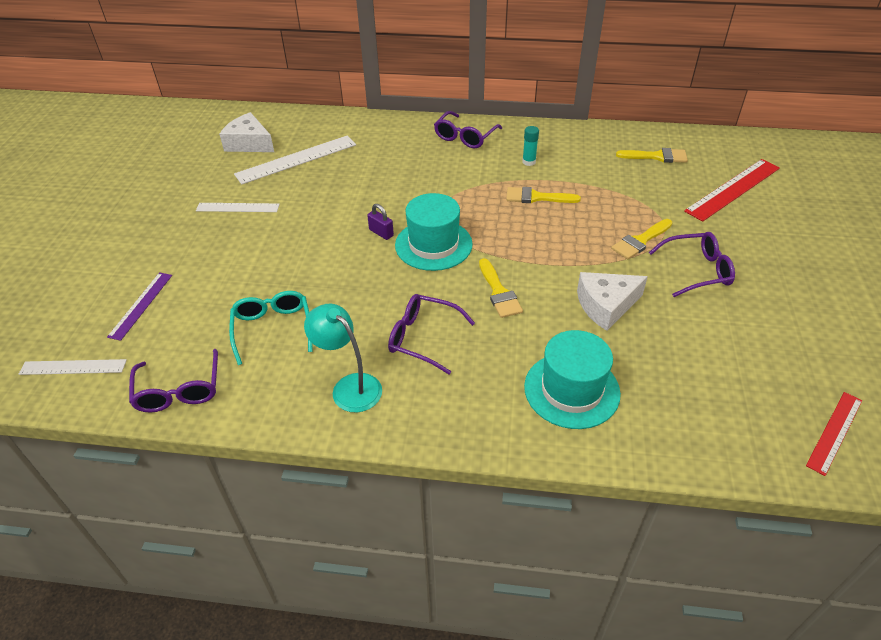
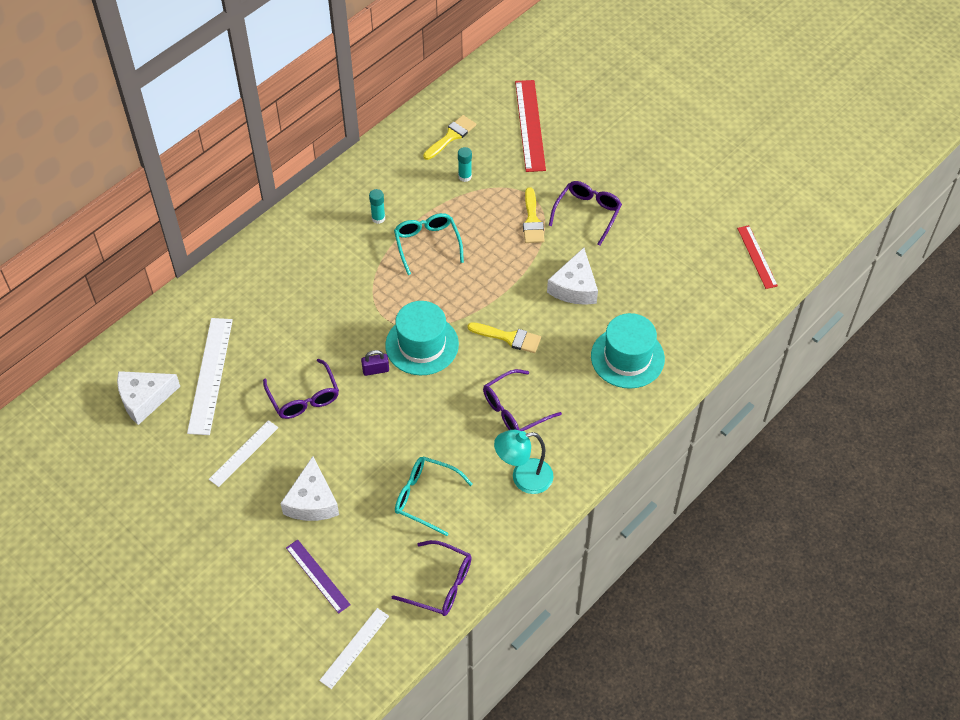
camera: 55 degrees left, 10 degrees up
purple glasses [434,111,502,149] -> purple glasses moved to [263,359,339,419]
yellow brush [506,187,581,203] -> turquoise glasses [394,213,464,275]
none -> white cheese [280,456,339,521]
none -> turquoise glue stick [458,147,472,182]

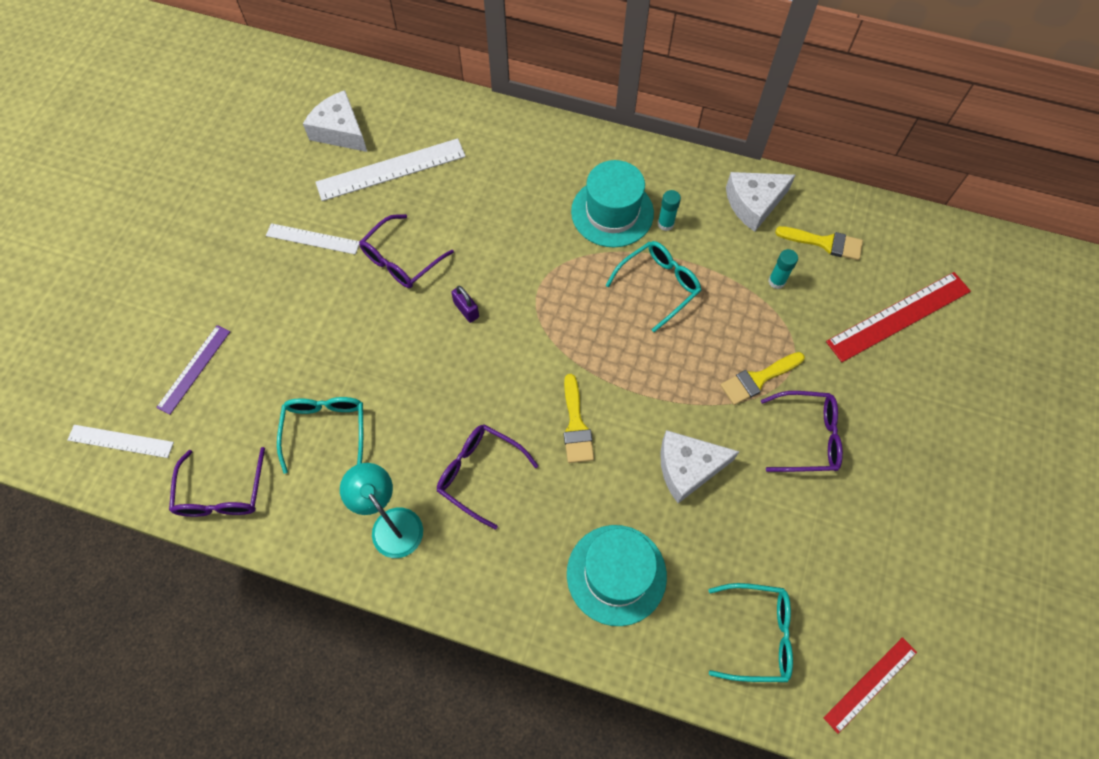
camera: 65 degrees right, 10 degrees up
white cheese [280,456,339,521] -> white cheese moved to [726,172,795,232]
turquoise hat [385,301,459,375] -> turquoise hat moved to [571,160,654,247]
none -> turquoise glasses [708,583,793,682]

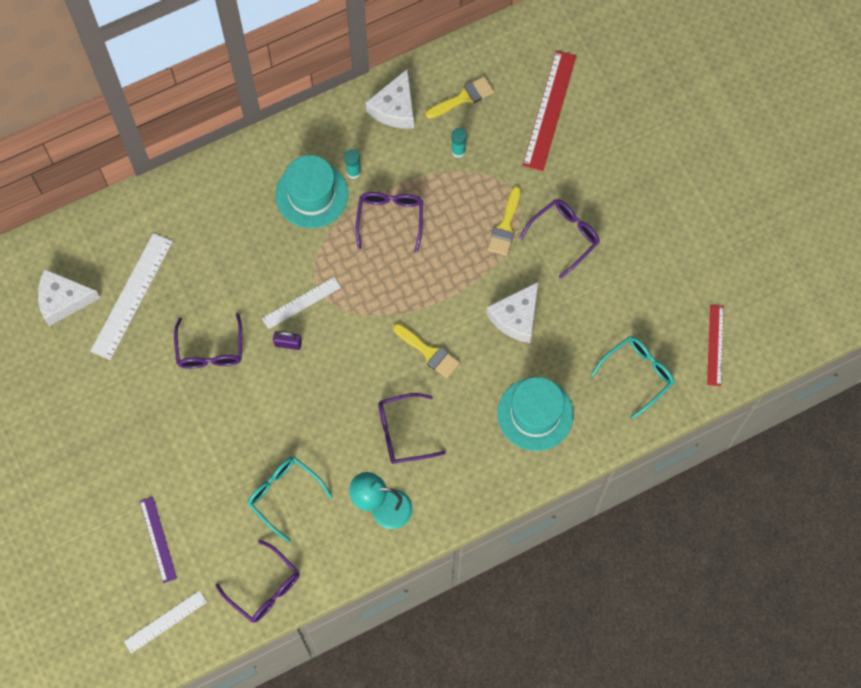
camera: 45 degrees left, 5 degrees up
white ruler [266,223,360,255] -> white ruler moved to [262,277,341,329]
turquoise glasses [605,241,701,332] -> purple glasses [356,192,423,253]

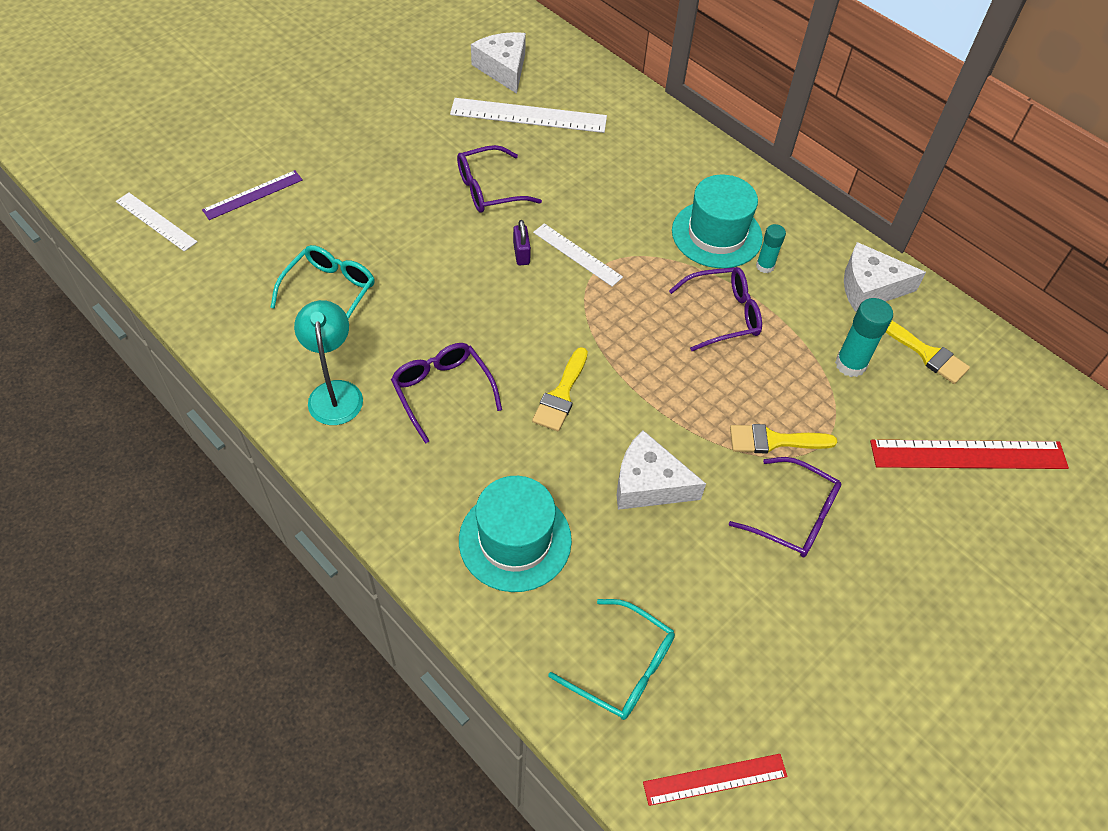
camera: 70 degrees right, 15 degrees down
purple glasses [215,540,300,623] -> none
turquoise glue stick [451,128,467,158] -> turquoise glue stick [835,298,893,377], size x1.58

